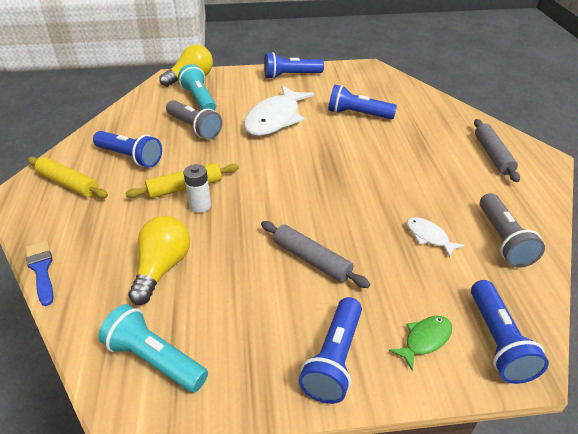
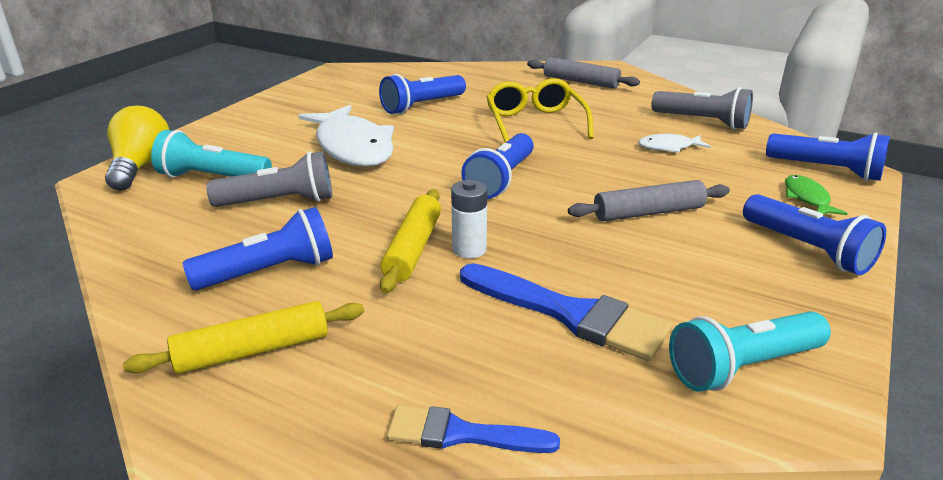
camera: 55 degrees left, 10 degrees down
yellow light bulb [128,216,190,305] -> blue brush [460,263,672,361]
blue flashlight [264,52,324,79] -> blue flashlight moved to [461,133,534,199]
none -> yellow glasses [486,78,594,143]

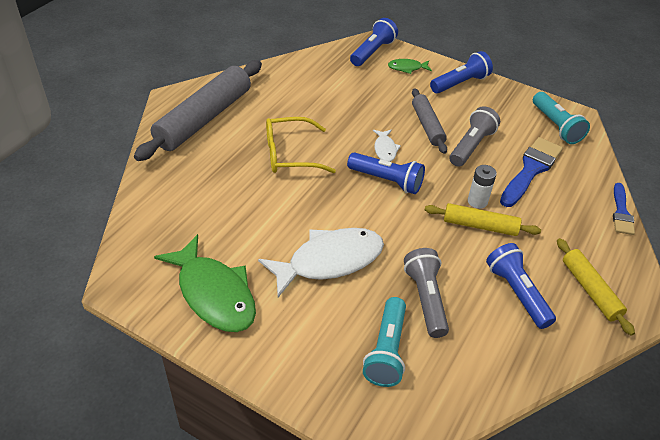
camera: 90 degrees left, 15 degrees up
yellow light bulb [105,106,169,191] -> none
blue flashlight [379,74,466,114] -> none
grey rolling pin [527,57,640,89] -> grey rolling pin [134,60,262,161], size x1.84
white fish [638,134,711,153] -> white fish moved to [373,130,401,162]
grey flashlight [652,87,753,129] -> grey flashlight moved to [450,106,500,167]
none -> green fish [154,234,256,332]

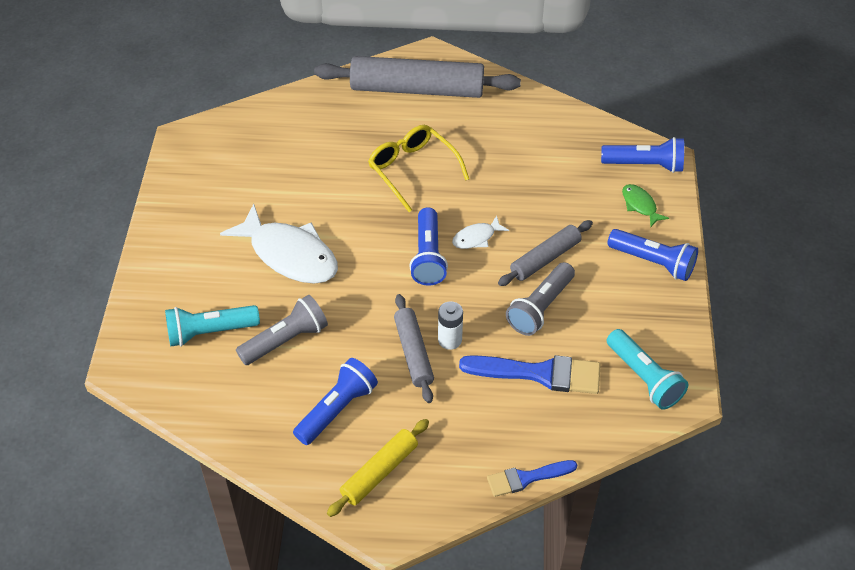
camera: 65 degrees right, 5 degrees up
green fish [154,234,256,332] -> none
yellow rolling pin [425,203,541,236] -> grey rolling pin [394,294,434,403]
grey flashlight [450,106,500,167] -> grey flashlight turned 120 degrees clockwise [506,262,575,336]
turquoise flashlight [533,92,590,144] -> turquoise flashlight turned 75 degrees counterclockwise [607,329,688,410]

